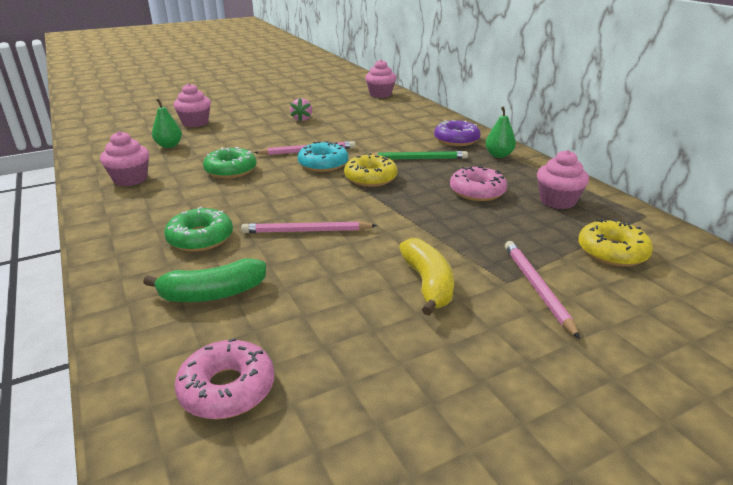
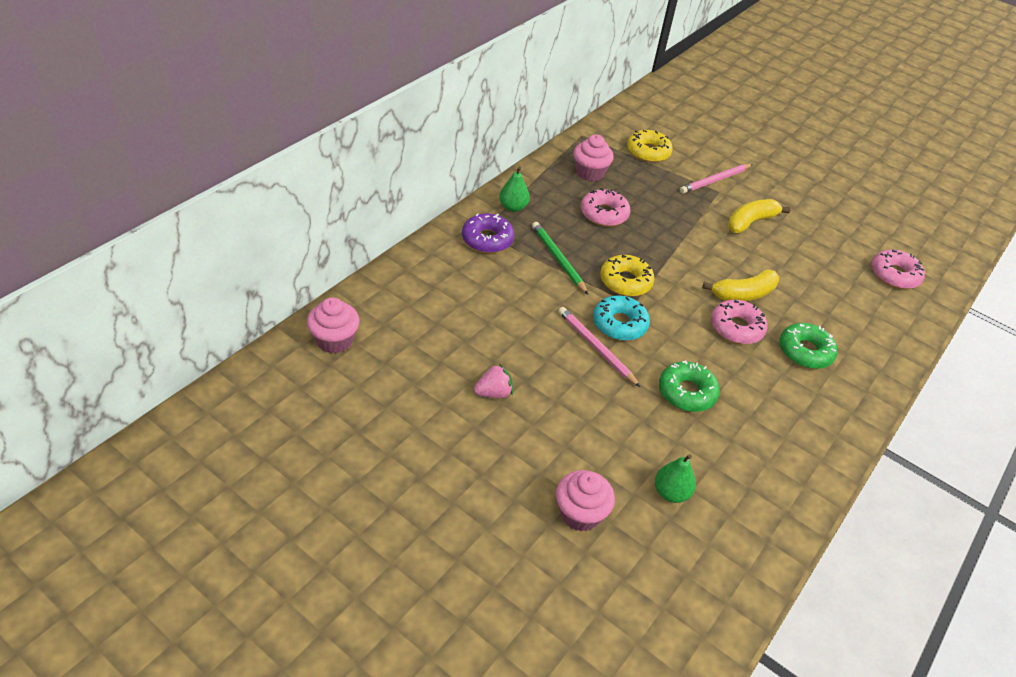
camera: 120 degrees left, 15 degrees up
pink cupcake [100,131,149,186] -> none
green banana [143,258,266,302] -> none
pink pencil [241,221,377,233] -> yellow banana [702,269,779,301]
none -> pink donut [711,300,768,344]

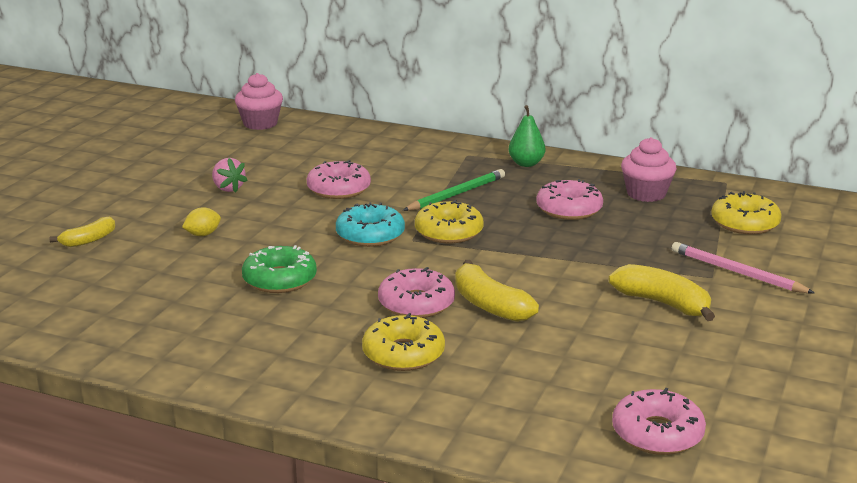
camera: 80 degrees right, 20 degrees down
purple donut [462,213,514,253] -> none
pink cupcake [556,470,615,532] -> yellow banana [50,216,115,247]
pink pencil [558,307,641,388] -> none
green pear [655,454,696,503] -> none
green donut [779,323,838,369] -> yellow donut [362,313,445,371]
none -> yellow lemon [182,207,221,236]
none -> pink donut [307,160,371,199]

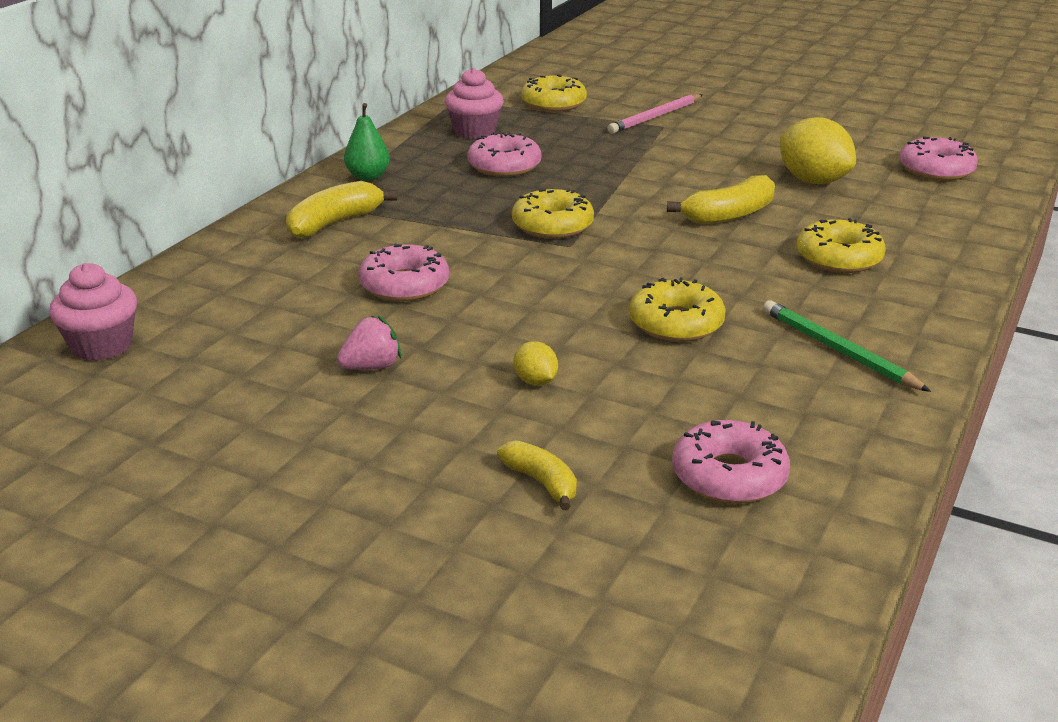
camera: 85 degrees left, 5 degrees up
green donut [242,245,317,293] -> yellow donut [629,277,725,342]
turquoise donut [336,202,405,247] -> none
pink donut [378,267,455,318] -> pink donut moved to [672,420,790,504]
green pencil [403,169,505,211] -> green pencil moved to [763,300,931,392]
yellow banana [609,264,715,321] -> yellow banana moved to [286,181,397,238]
none -> yellow lemon [780,117,856,184]

